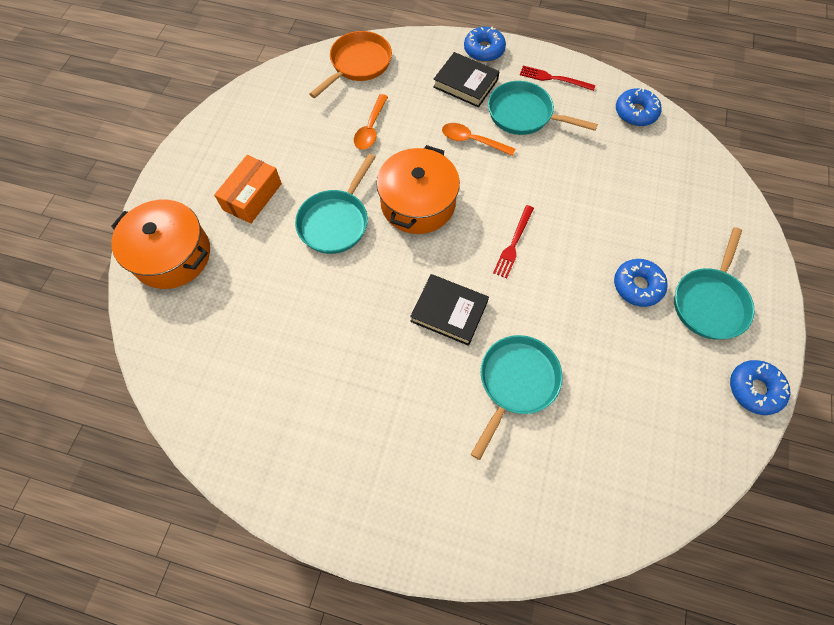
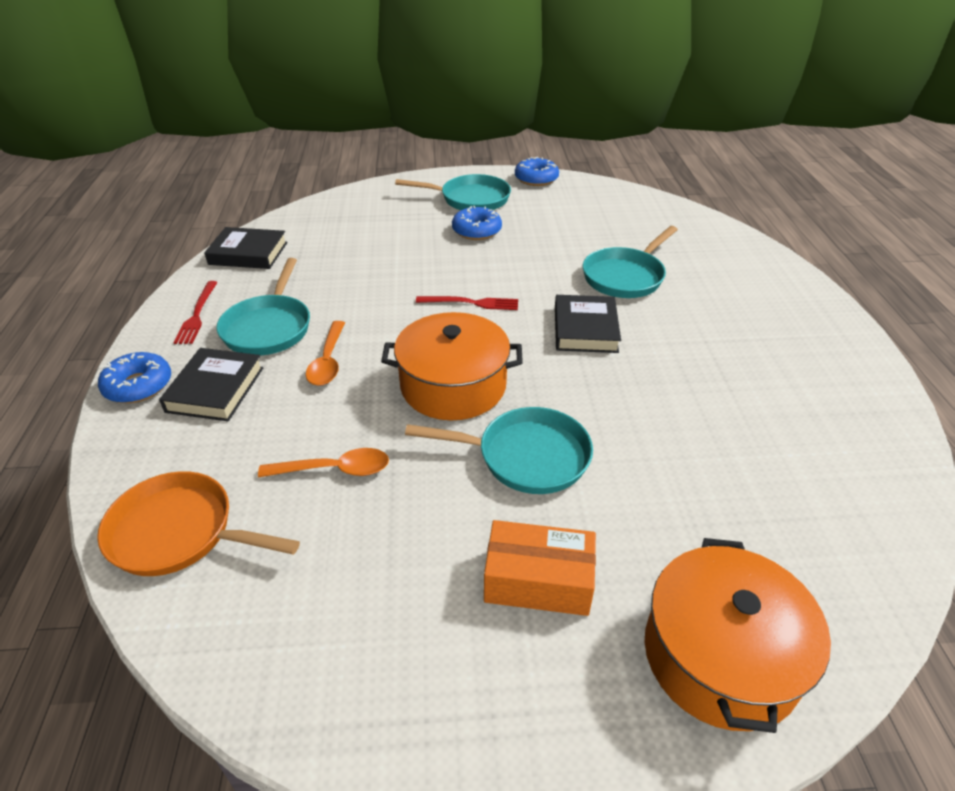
camera: 110 degrees left, 25 degrees down
turquoise pan [471,335,563,460] -> turquoise pan turned 60 degrees counterclockwise [583,226,678,298]
blue donut [616,88,661,126] -> black book [204,227,287,269]

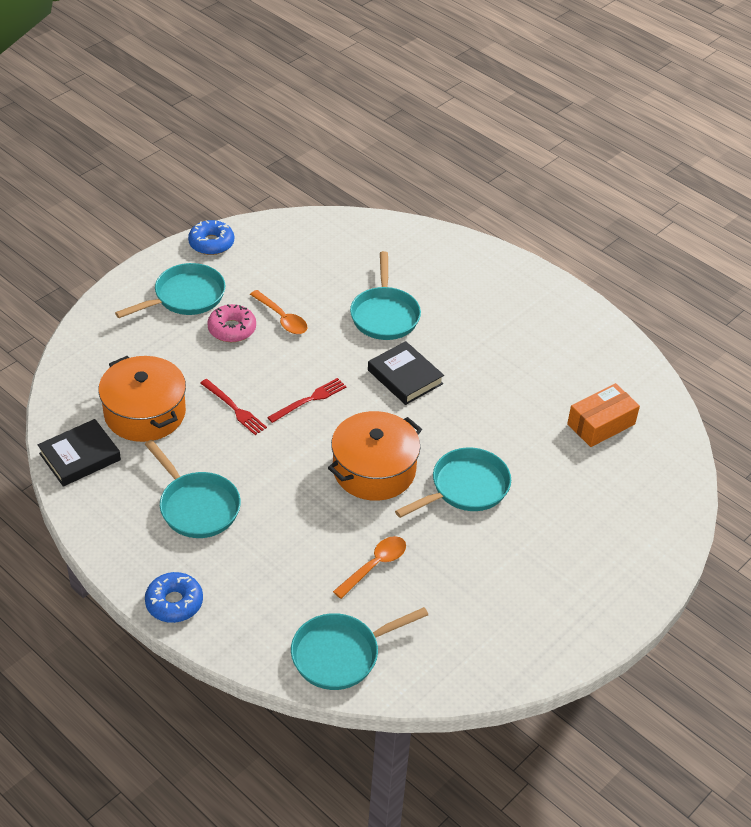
camera: 45 degrees left, 5 degrees up
orange pan [97,471,300,576] -> turquoise pan [291,607,428,690]
black book [159,348,264,421] -> none
red fork [173,281,217,344] -> red fork moved to [200,379,267,435]
orange spoon [306,321,345,386] -> orange spoon moved to [250,290,307,334]
blue donut [452,206,502,240] -> pink donut [207,304,256,342]
orange box [484,520,596,616] -> orange box moved to [567,383,640,447]
orange pot [645,538,831,733] -> orange pot moved to [98,356,186,442]

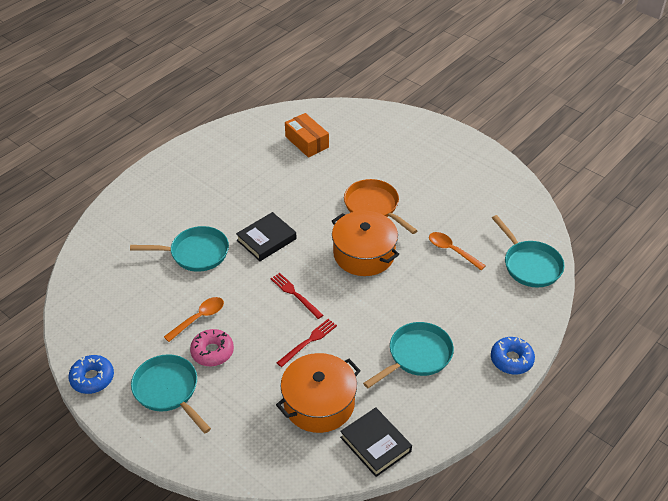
camera: 90 degrees left, 0 degrees up
turquoise pan [395,448,511,518] -> orange pan [344,179,418,234]

